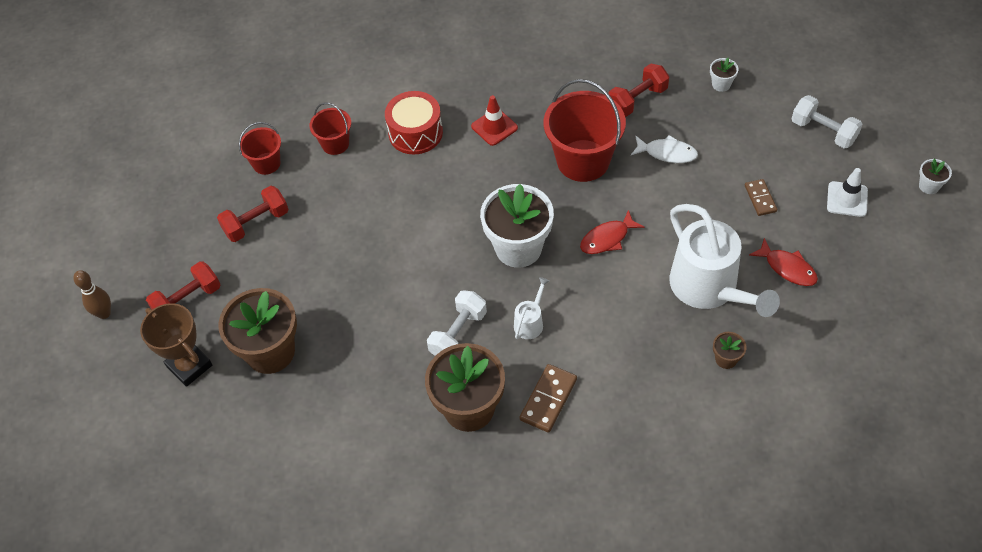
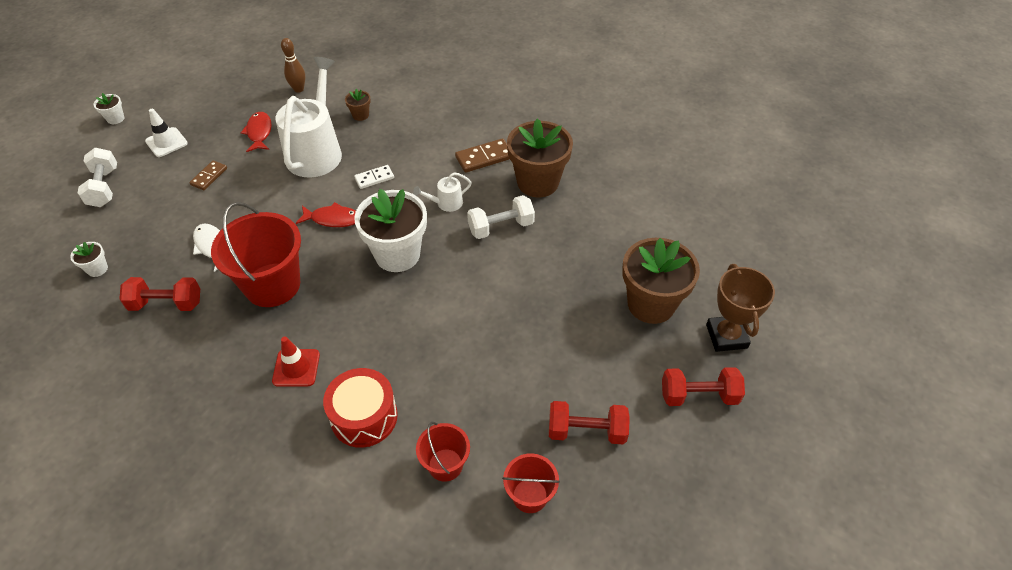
camera: 145 degrees left, 5 degrees down
brown bowling pin [73,270,111,319] -> brown bowling pin moved to [281,38,305,93]
none -> white domino [354,165,394,189]

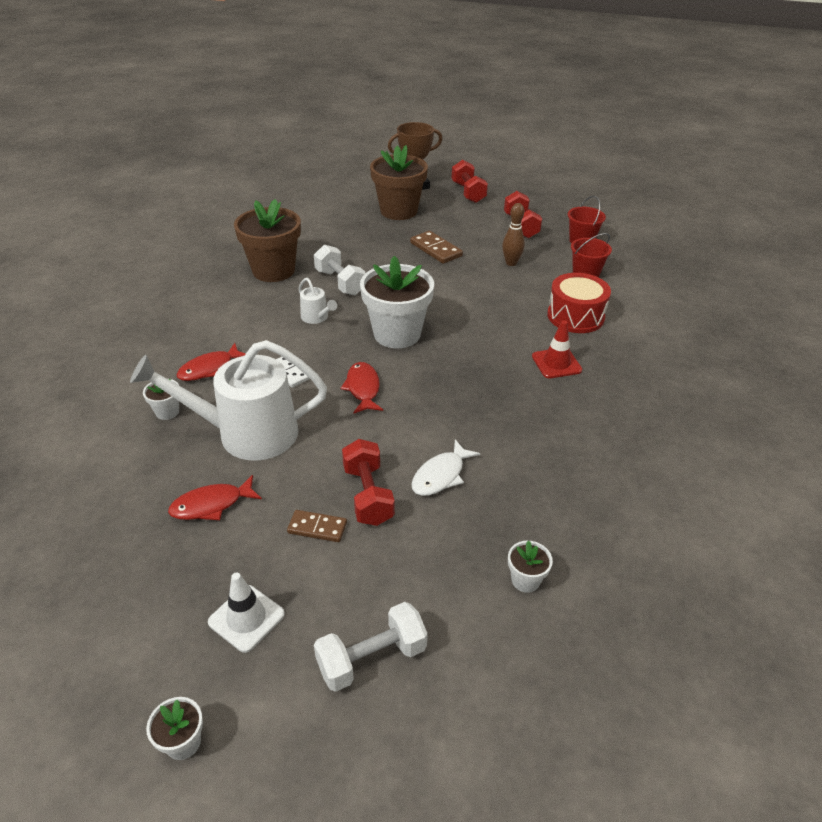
camera: 105 degrees left, 10 degrees down
red dumbbell [119,277,200,311] -> red dumbbell moved to [342,439,395,526]
red bucket [211,202,301,307] -> none
brown bowling pin [281,38,305,93] -> brown bowling pin moved to [502,203,525,266]
brown flower pot [345,89,371,121] -> white flower pot [143,379,179,420]
brown domino [455,138,510,173] -> brown domino moved to [410,231,463,264]
none -> red fish [176,343,246,381]

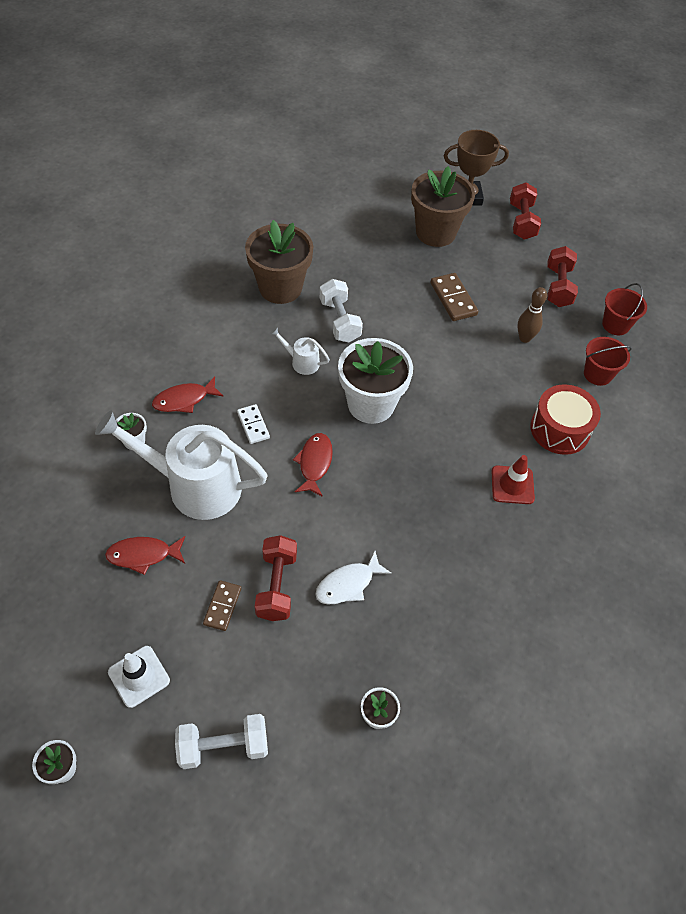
camera: 15 degrees right, 15 degrees up
brown domino [287,510,347,542] -> brown domino turned 75 degrees clockwise [203,580,241,631]
white watering can [299,278,337,324] -> white watering can turned 135 degrees clockwise [270,327,330,375]

